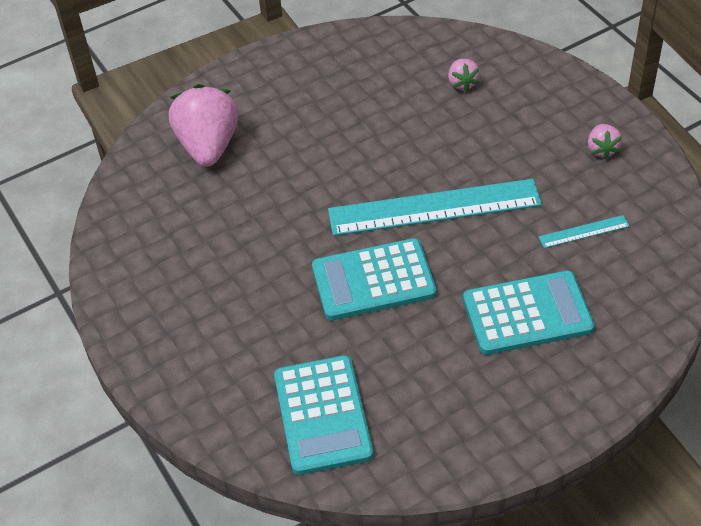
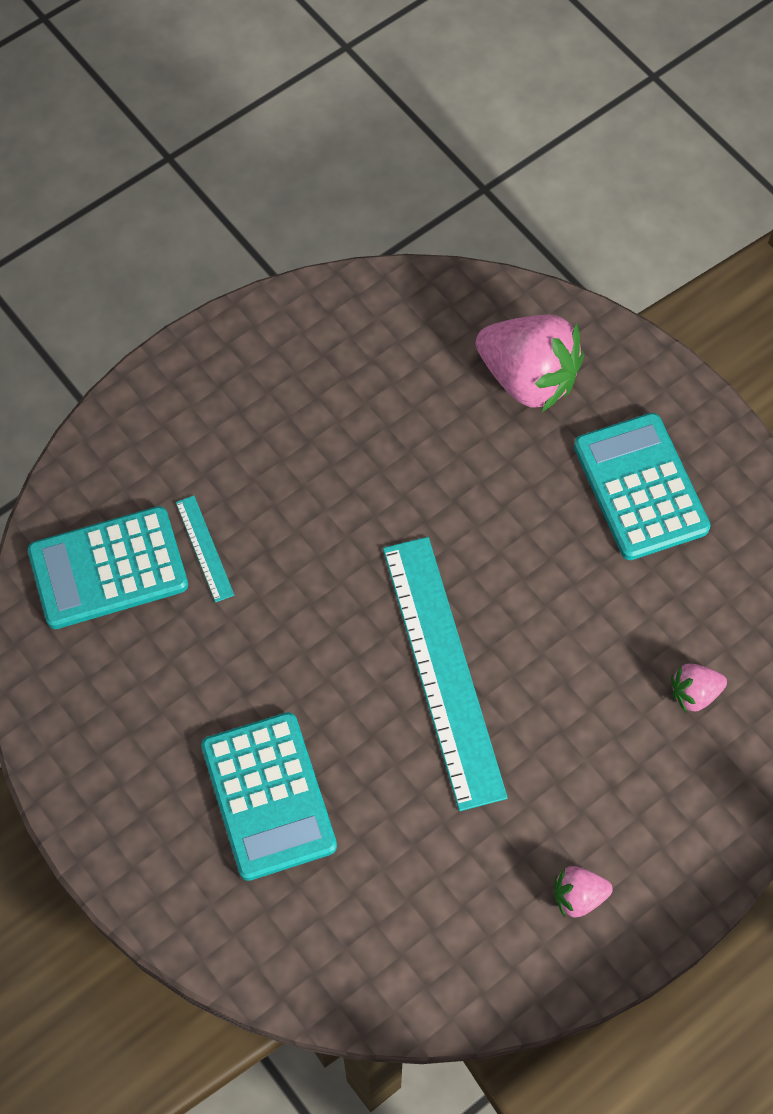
camera: 80 degrees right, 15 degrees up
pink strawberry [169,84,239,166] -> pink strawberry turned 45 degrees clockwise [476,314,584,412]
turquoise calculator [312,238,437,320] -> turquoise calculator moved to [574,413,711,560]
turquoise ruler [539,215,630,248] -> turquoise ruler moved to [176,495,234,602]

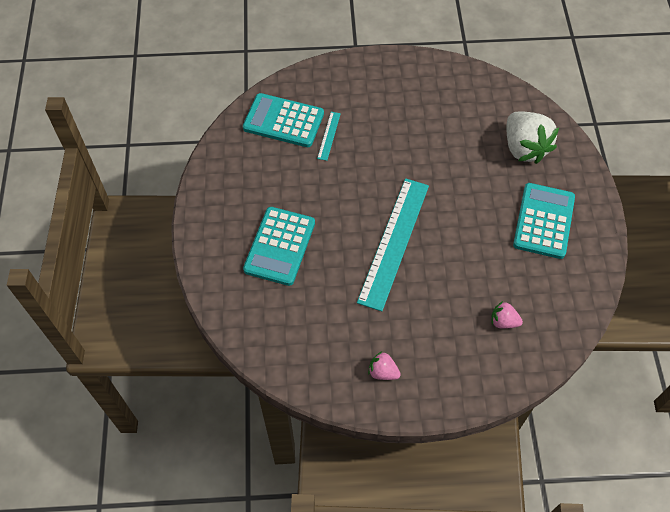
camera: 35 degrees right, 5 degrees down
pink strawberry [476,314,584,412] -> white strawberry [506,111,559,164]

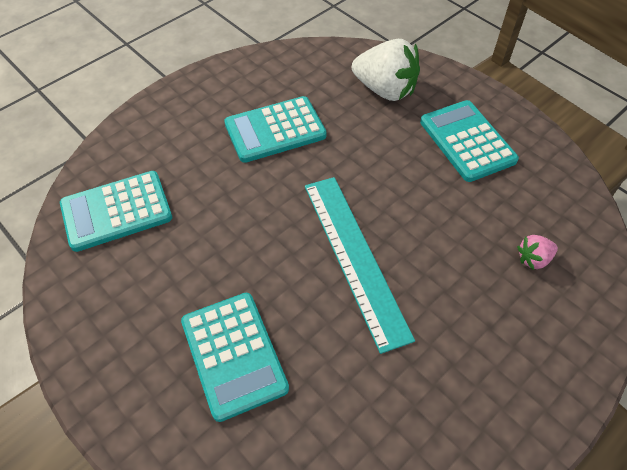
camera: 40 degrees left, 5 degrees down
turquoise ruler [317,112,341,161] -> none
pink strawberry [368,352,401,380] -> none
none -> turquoise calculator [224,96,327,163]

